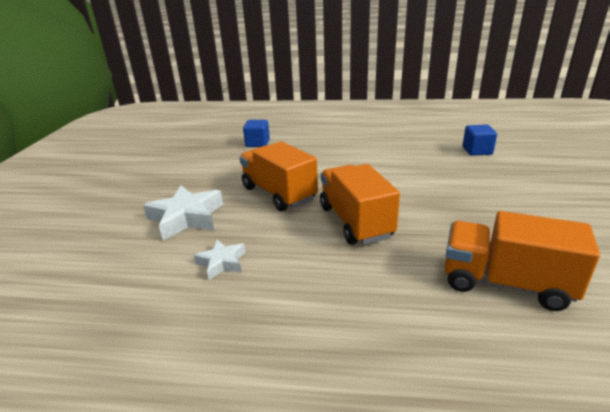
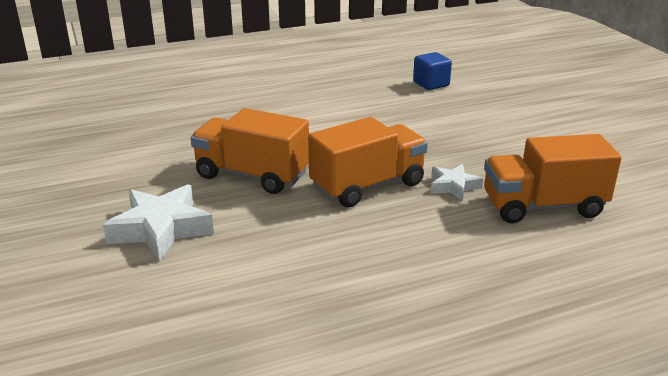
camera: 30 degrees left, 0 degrees up
white star [194,240,246,280] -> white star moved to [431,164,483,201]
blue cube [243,120,270,147] -> none
orange truck [320,164,400,245] -> orange truck turned 105 degrees clockwise [308,117,428,208]

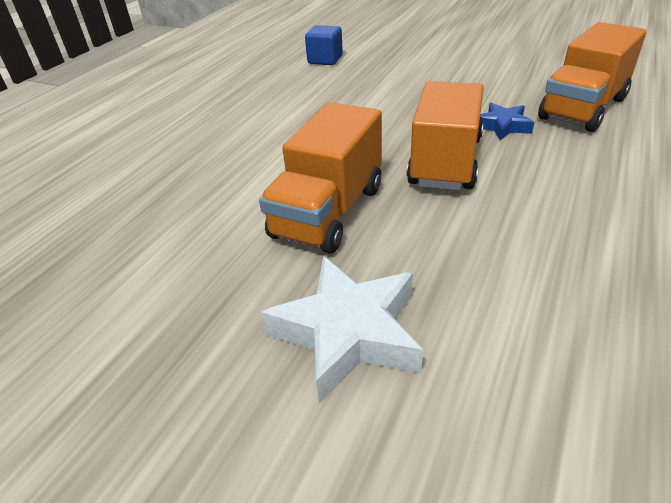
camera: 40 degrees left, 10 degrees up
orange truck [191,108,309,194] -> orange truck turned 45 degrees counterclockwise [259,102,382,254]
white star [431,164,483,201] -> blue star [480,103,535,141]

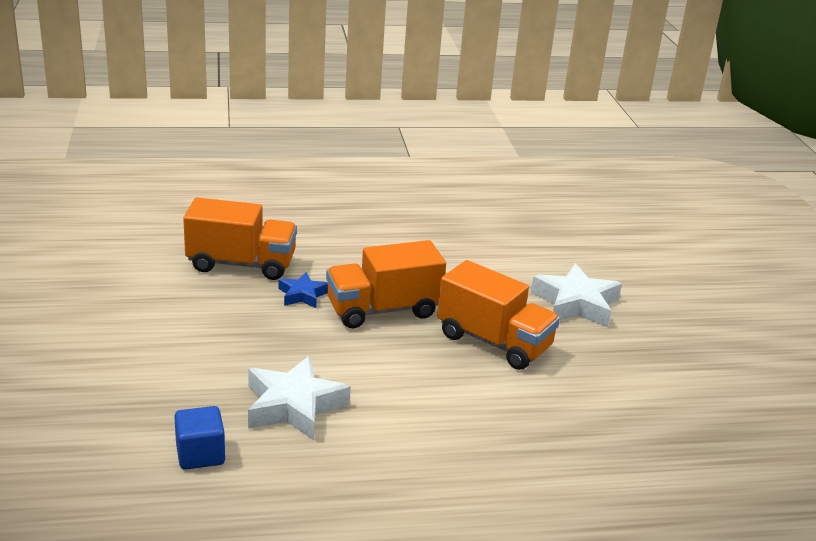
camera: 130 degrees left, 10 degrees down
orange truck [259,102,382,254] -> orange truck turned 45 degrees clockwise [437,260,560,370]
none -> white star [248,356,351,440]

